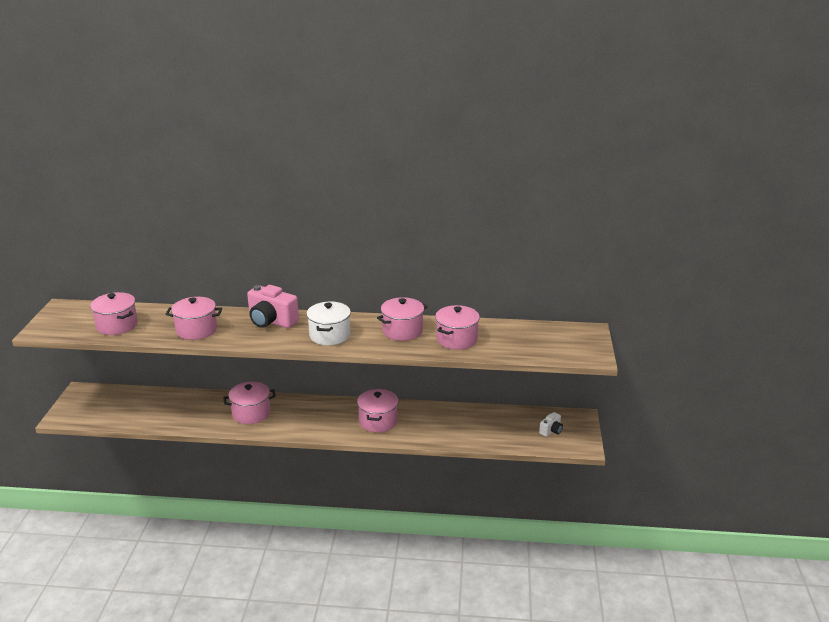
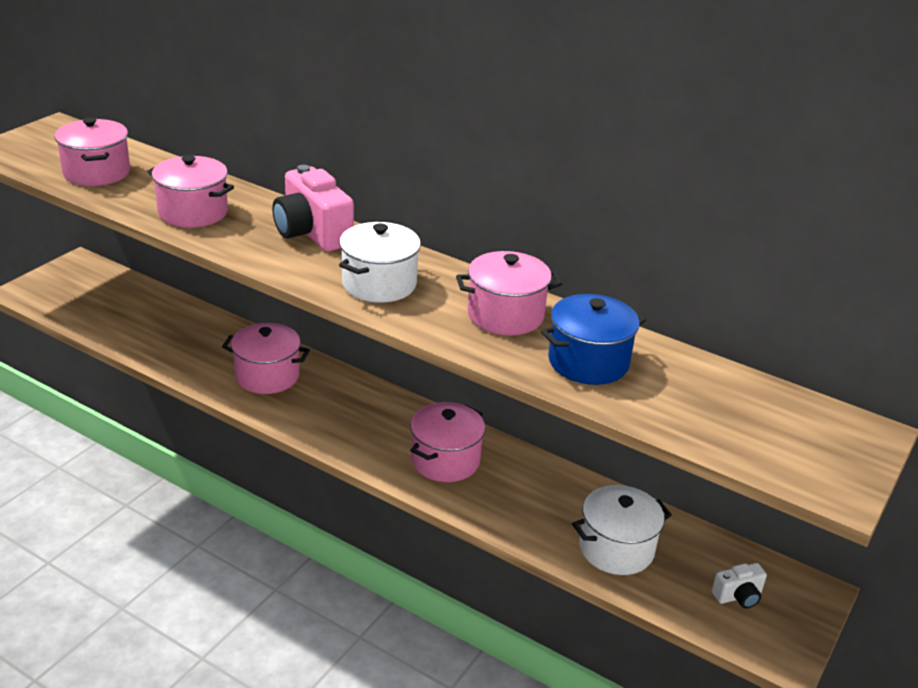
camera: 25 degrees right, 5 degrees up
pink pot [435,305,480,350] -> blue pot [541,294,646,385]
none -> white pot [572,485,672,575]

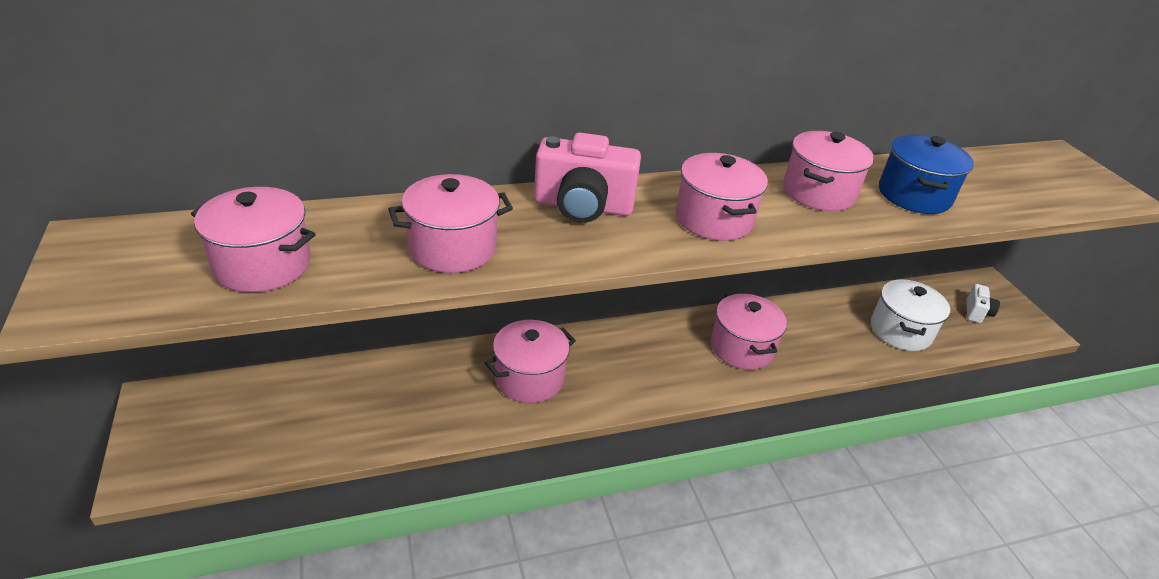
camera: 50 degrees left, 5 degrees up
white pot [339,222,421,303] -> pink pot [676,153,768,241]

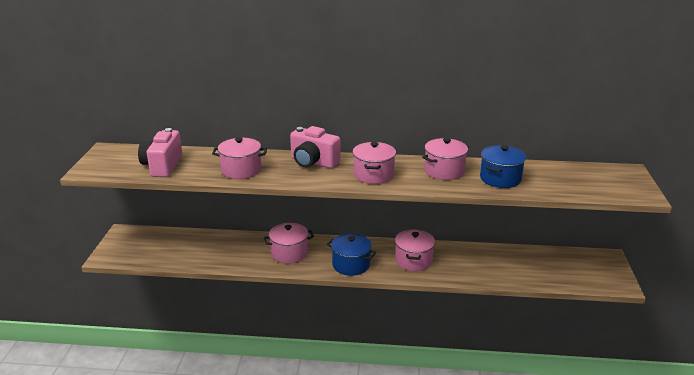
camera: 25 degrees right, 10 degrees down
pink pot [191,187,316,292] -> pink camera [138,128,182,177]
white pot [871,279,950,351] -> none
white camera [967,284,1000,323] -> none
none -> blue pot [327,233,376,276]

